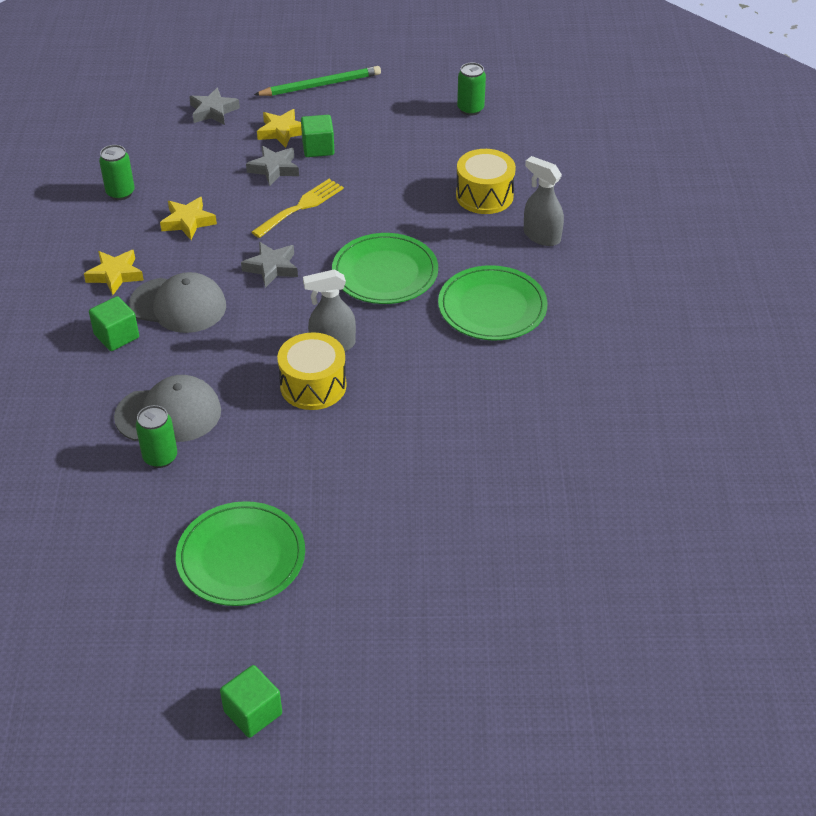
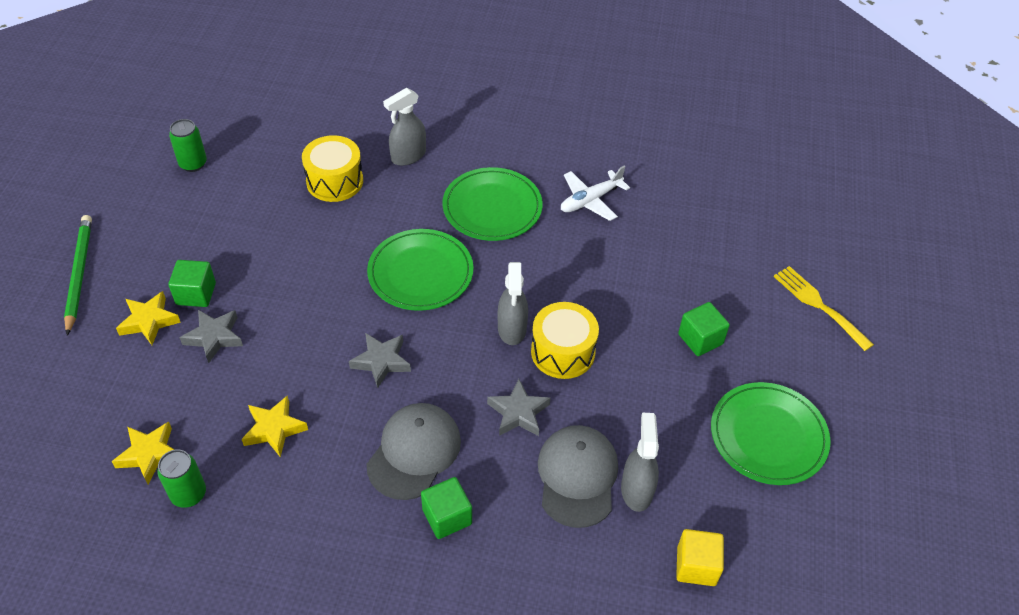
camera: 80 degrees left, 5 degrees up
yellow star [84,250,144,295] -> yellow star moved to [112,422,175,485]
green can [136,405,177,468] -> grey spray bottle [621,413,659,512]
grey star [189,88,240,125] -> grey star moved to [487,379,551,436]
green cube [220,665,282,738] -> green cube moved to [678,302,730,356]
yellow fork [251,179,344,238] -> yellow fork moved to [774,266,874,351]
none -> white plane [561,166,630,221]
none -> yellow cube [676,529,724,586]

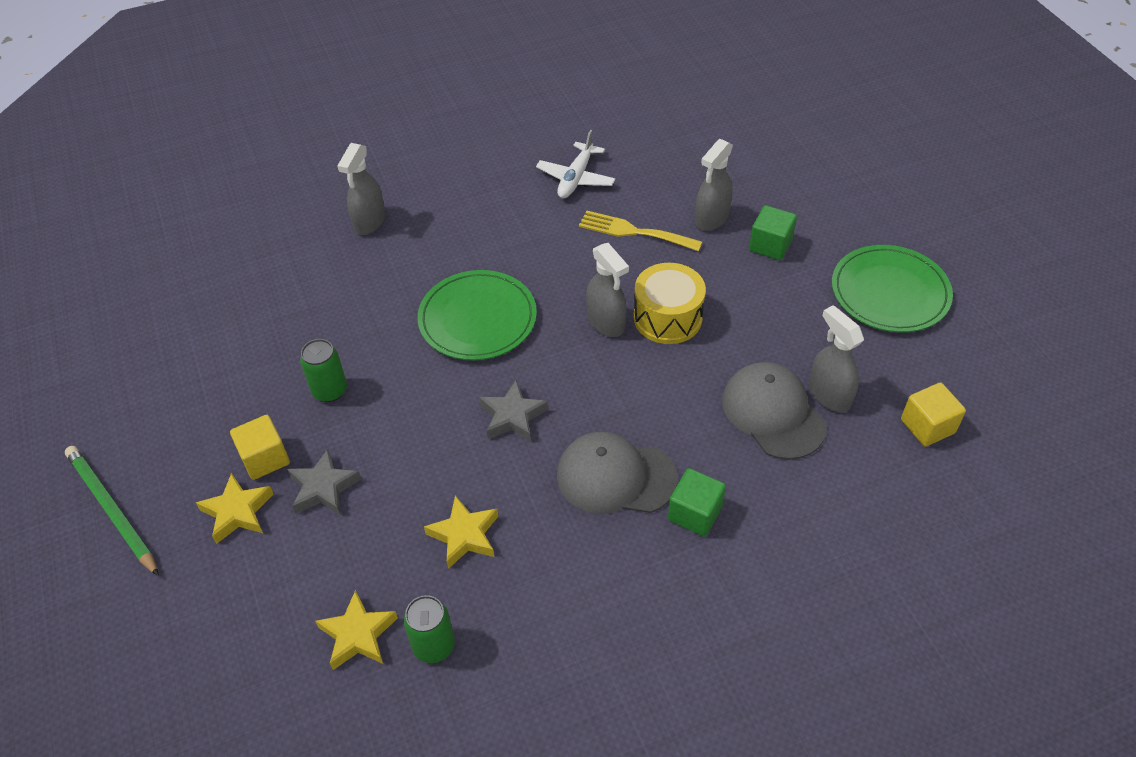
camera: 30 degrees left, 0 degrees up
green cube [168,260,216,307] -> yellow cube [230,415,290,480]
green can [169,119,207,172] -> green can moved to [300,339,347,402]
yellow drum [302,135,363,202] -> none
grey cap [367,403,461,500] -> grey cap turned 75 degrees counterclockwise [557,432,678,514]
green plate [442,167,543,241] -> none
grey star [487,379,551,436] -> none
yellow fork [774,266,874,351] -> yellow fork moved to [579,211,702,251]
none -> grey spray bottle [695,139,733,231]

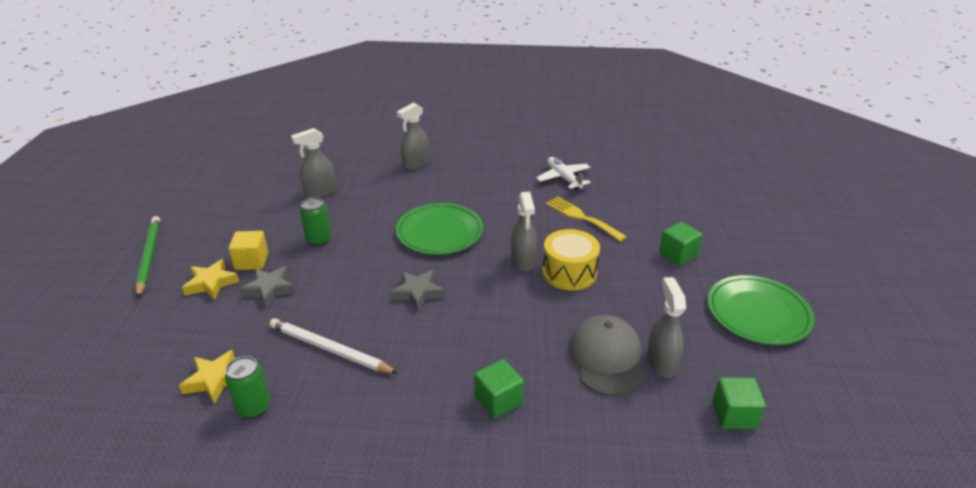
camera: 25 degrees right, 15 degrees down
yellow star [424,495,498,569] -> white pencil [270,318,398,374]
white plane [536,130,616,198] -> white plane turned 105 degrees clockwise [536,157,591,190]
grey cap [557,432,678,514] -> none
grey spray bottle [695,139,733,231] -> grey spray bottle moved to [291,128,337,197]
yellow cube [901,382,966,447] -> green cube [712,377,766,429]

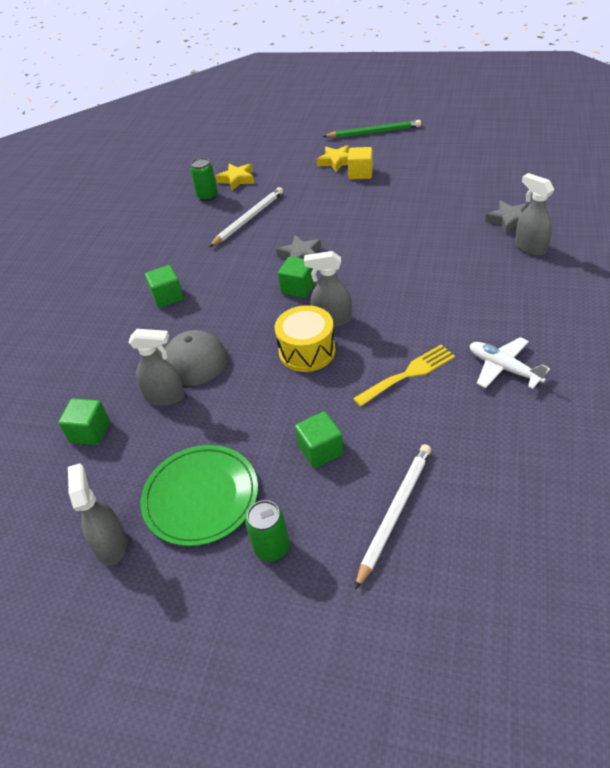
camera: 105 degrees right, 10 degrees up
grey star [239,266,296,307] -> grey star moved to [485,200,528,234]
grey spray bottle [291,128,337,197] -> grey spray bottle moved to [68,463,127,566]
green can [300,197,332,246] -> green can moved to [245,500,290,562]
green plate [396,203,483,255] -> none
white plane [536,157,591,190] -> white plane turned 120 degrees counterclockwise [470,337,550,389]
none -> green cube [278,257,315,298]
none -> white pencil [355,444,431,590]

